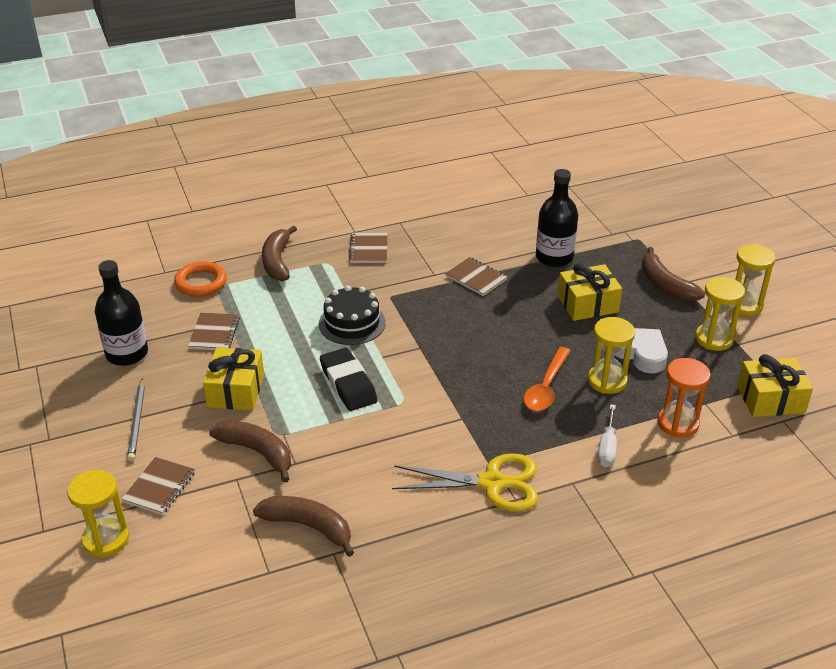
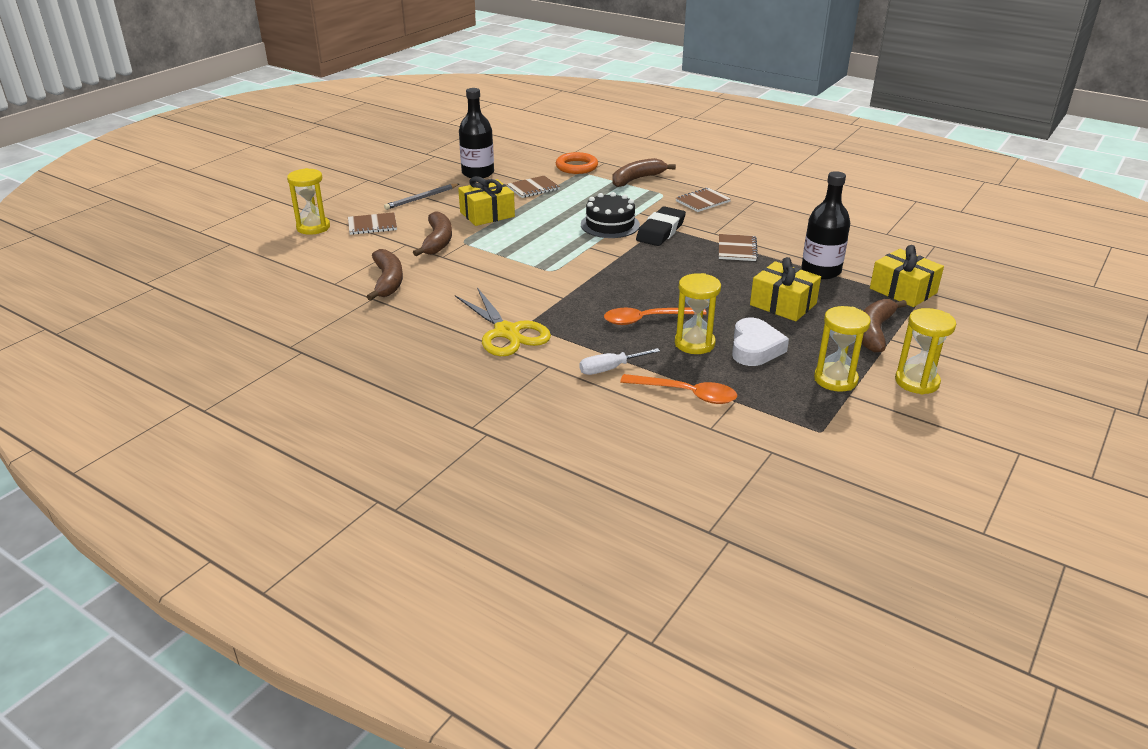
camera: 55 degrees right, 5 degrees down
black eraser [320,348,378,411] -> black eraser moved to [636,206,686,246]
orange hourglass [658,358,711,438] -> orange spoon [620,374,737,404]
yellow gift [737,354,813,417] -> yellow gift moved to [870,245,944,307]

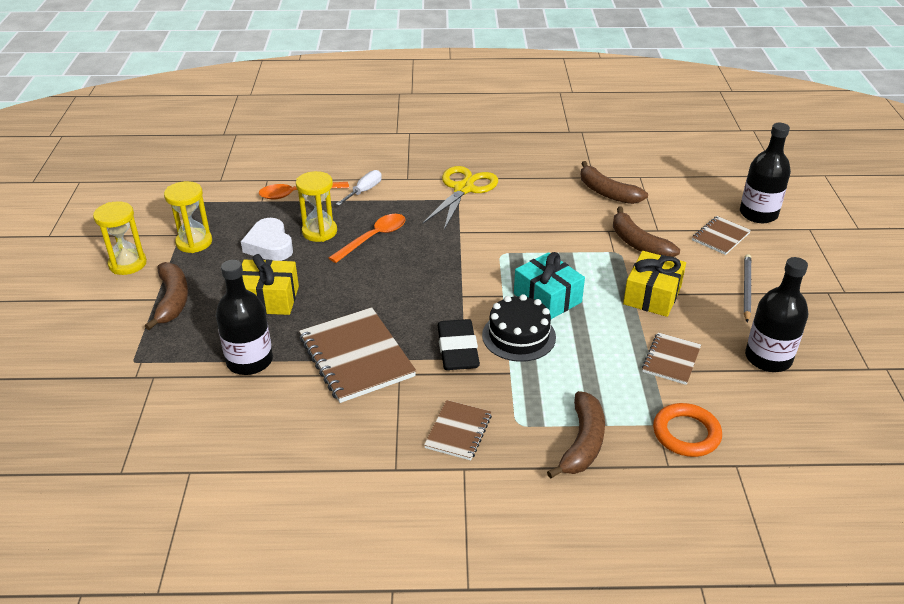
camera: 145 degrees right, 5 degrees up
yellow hourglass [287,168,330,235] -> black bottle [740,123,791,223]
yellow scissors [455,287,551,356] -> yellow scissors turned 90 degrees clockwise [422,166,498,230]
brown notebook [719,234,758,261] -> brown notebook [299,307,416,403], size x1.82
yellow gift [870,245,944,307] -> none
none -> turquoise gift [514,252,585,319]

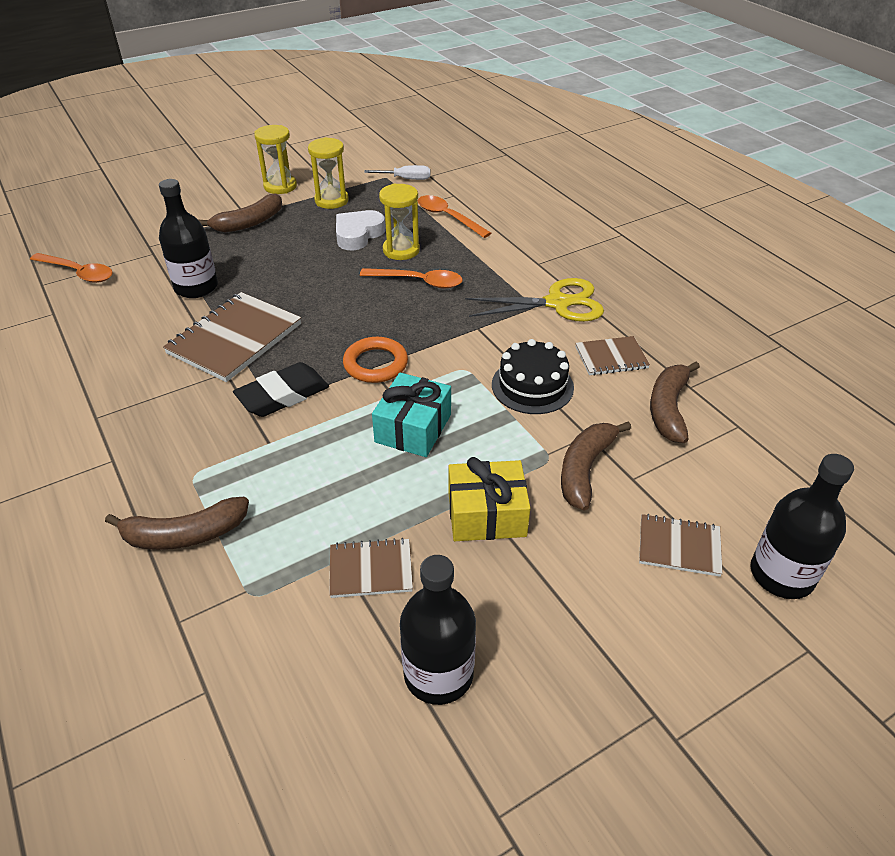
camera: 60 degrees right, 5 degrees up
yellow gift [242,254,299,315] -> none
white screwdriver [336,170,382,206] -> white screwdriver moved to [364,165,430,180]
brown notebook [424,400,492,460] -> brown notebook moved to [575,336,650,375]
black cake [482,294,556,362] -> black cake moved to [492,339,574,414]
orange ring [653,403,722,457] -> orange ring moved to [343,337,408,383]
grey pencil [744,254,751,323] -> none
none -> orange spoon [30,253,113,283]

